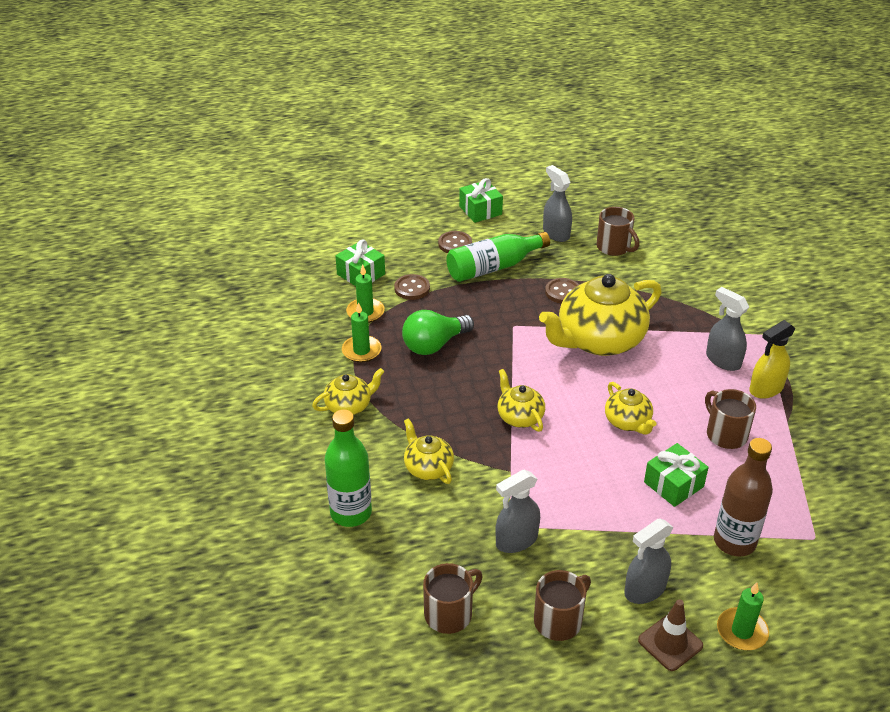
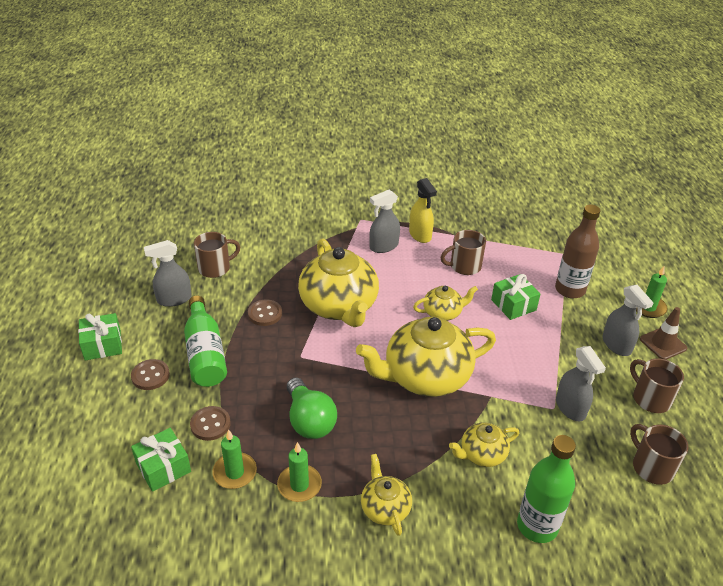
camera: 80 degrees left, 0 degrees up
yellow teapot [498,369,545,432] -> yellow teapot [356,317,496,397], size x2.02

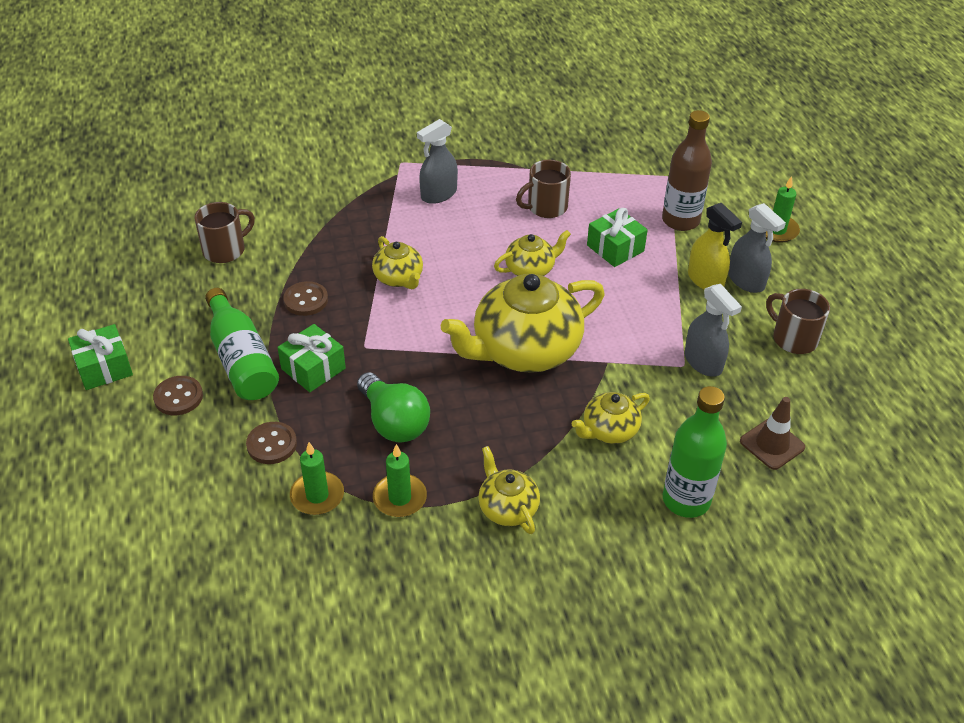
camera: 10 degrees left, 5 degrees up
green gift [131,428,191,492] -> green gift moved to [277,324,346,392]
grey spray bottle [144,240,192,307] -> none
yellow teapot [298,239,379,327] -> yellow teapot [372,236,423,289], size x0.50
yellow spray bottle [409,178,437,243] -> yellow spray bottle moved to [688,203,742,290]
brown mug [630,424,688,485] -> none
brown traffic cone [640,307,687,360] -> brown traffic cone moved to [740,397,805,470]

